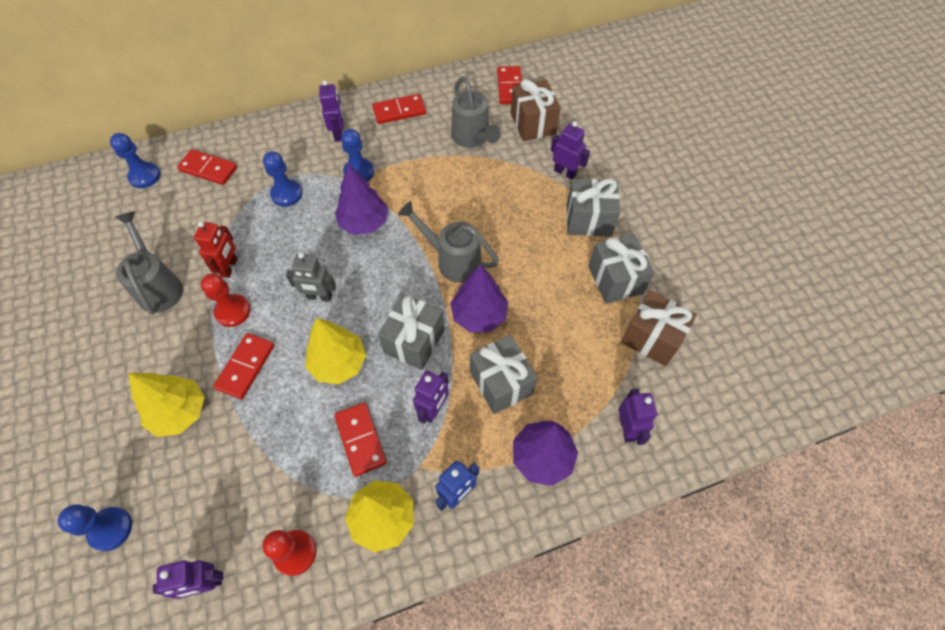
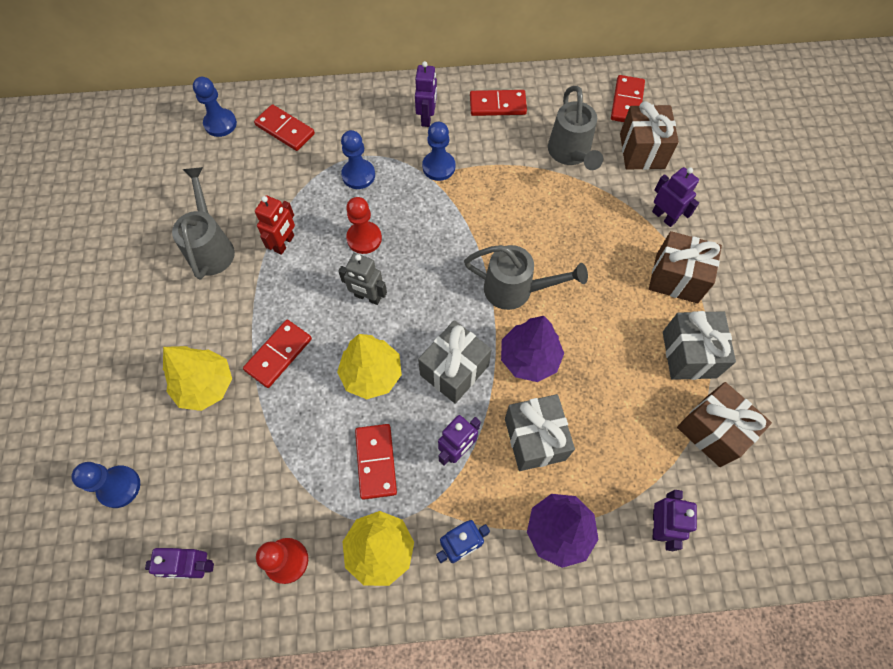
camera: 15 degrees right, 5 degrees up
red pawn [201,273,251,327] -> red pawn moved to [346,197,382,254]
purple tree [335,164,388,235] -> none
grey watering can [398,201,499,283] -> grey watering can turned 150 degrees clockwise [464,245,588,310]
grey gift [566,179,620,237] -> brown gift [649,231,722,303]

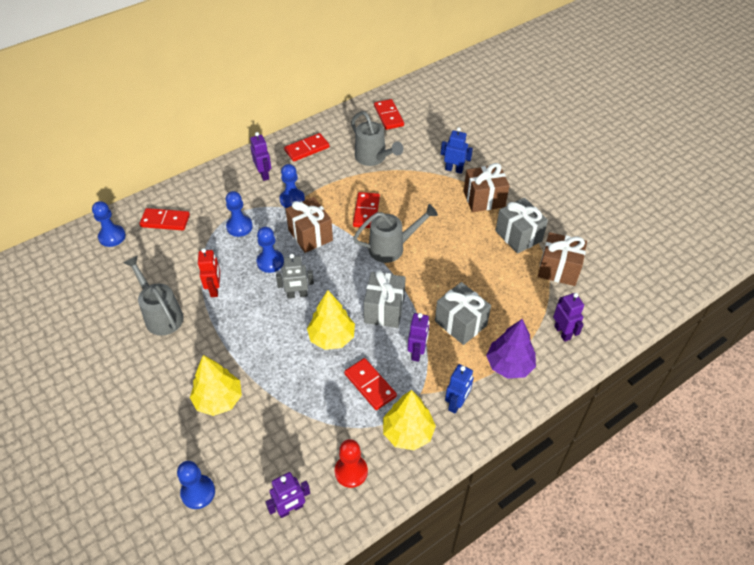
camera: 30 degrees left, 15 degrees down
red domino [243,320,312,388] -> red domino moved to [353,192,380,228]
red pawn [346,197,382,254] -> blue pawn [257,227,284,273]
purple tree [501,316,564,382] -> none
brown gift [620,101,679,170] -> brown gift moved to [286,197,333,253]
purple robot [652,167,699,227] -> blue robot [441,127,473,174]

